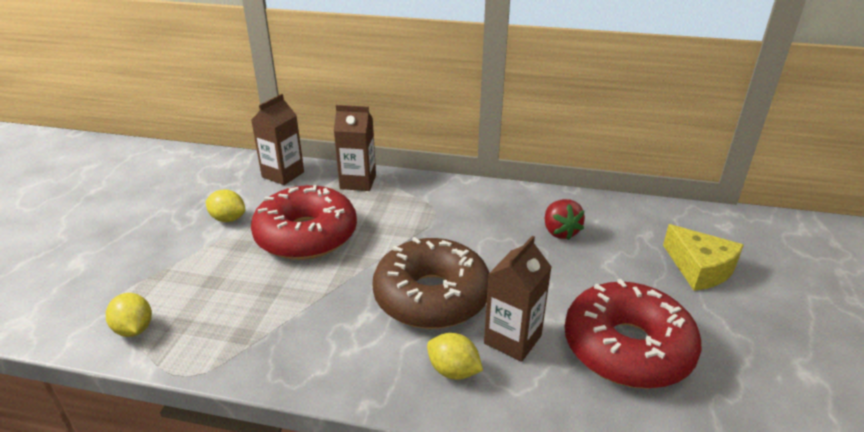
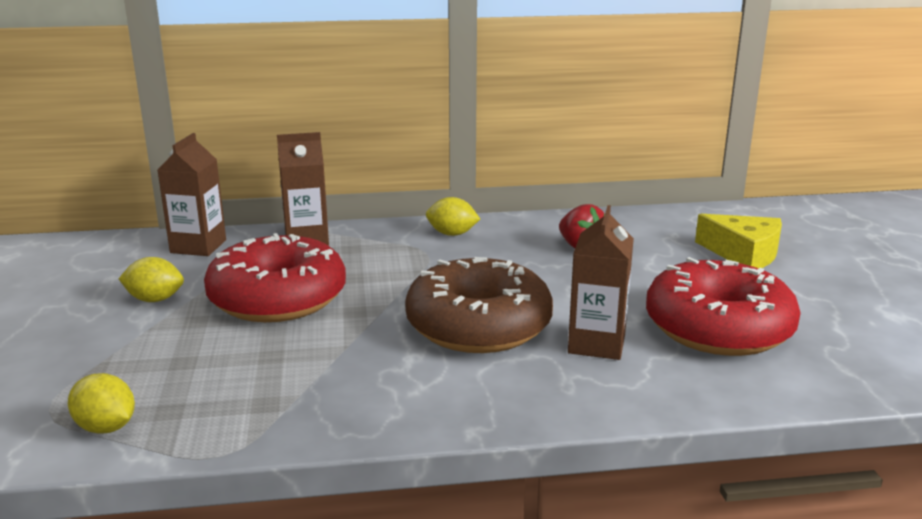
camera: 20 degrees left, 10 degrees down
yellow lemon [427,333,483,380] -> yellow lemon moved to [426,197,480,236]

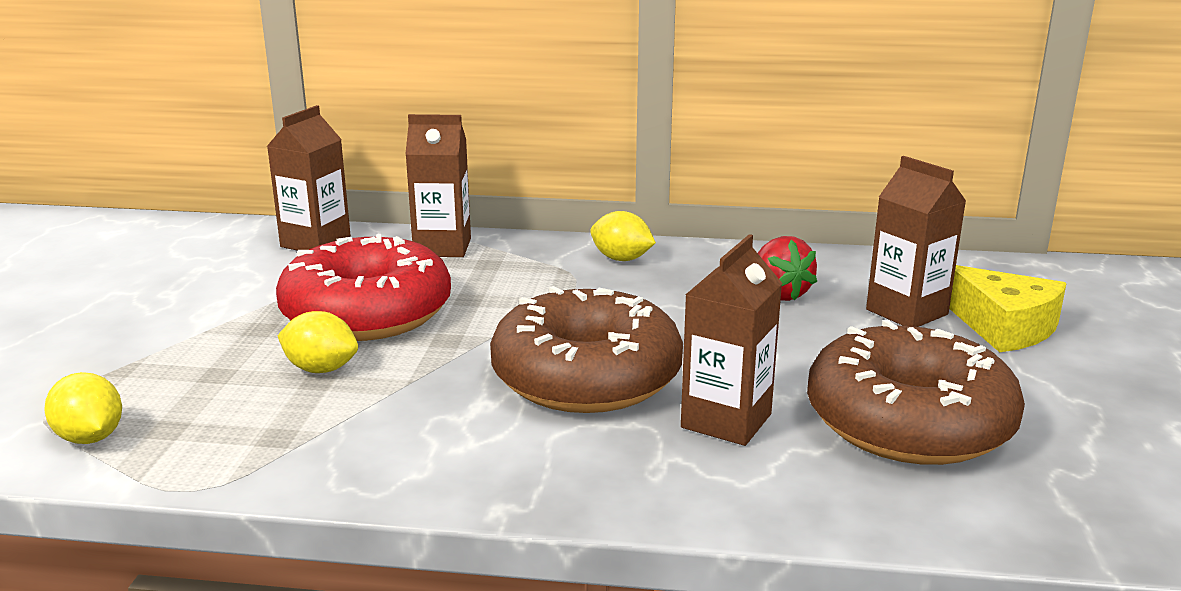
camera: 15 degrees right, 0 degrees up
yellow lemon [119,257,184,302] -> yellow lemon moved to [278,311,358,373]
red donut [646,257,801,356] -> brown donut [807,319,1025,465]
none -> brown carton [866,156,966,327]

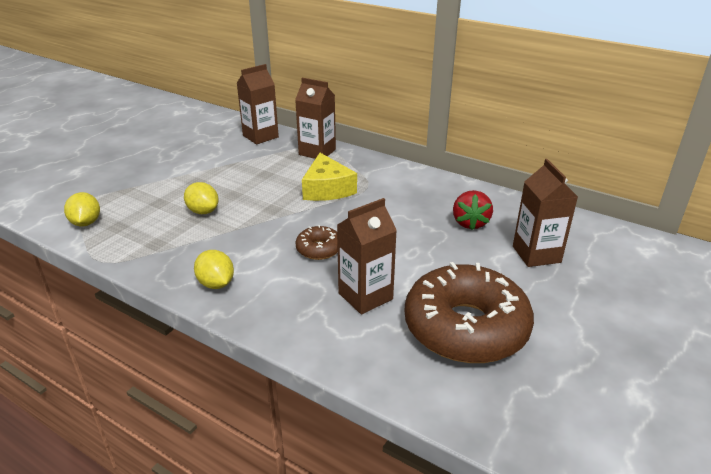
camera: 25 degrees right, 10 degrees up
red donut [276,234,451,341] -> none
brown donut [490,286,683,413] -> brown donut [295,225,338,260], size x0.45
yellow lemon [590,211,656,261] -> yellow lemon moved to [194,250,234,289]
yellow cheese [949,265,1067,352] -> yellow cheese moved to [302,153,357,201]

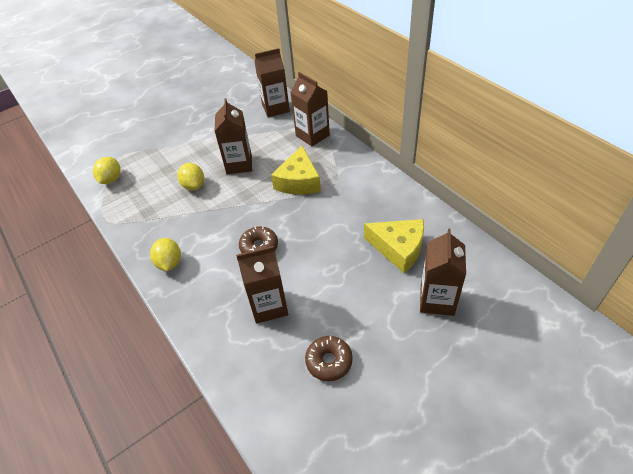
camera: 25 degrees right, 15 degrees up
brown donut [405,262,534,363] -> brown donut [305,336,353,381], size x0.45
red strawberry [453,190,493,230] -> yellow cheese [364,219,424,273]
none -> brown carton [215,98,252,174]

